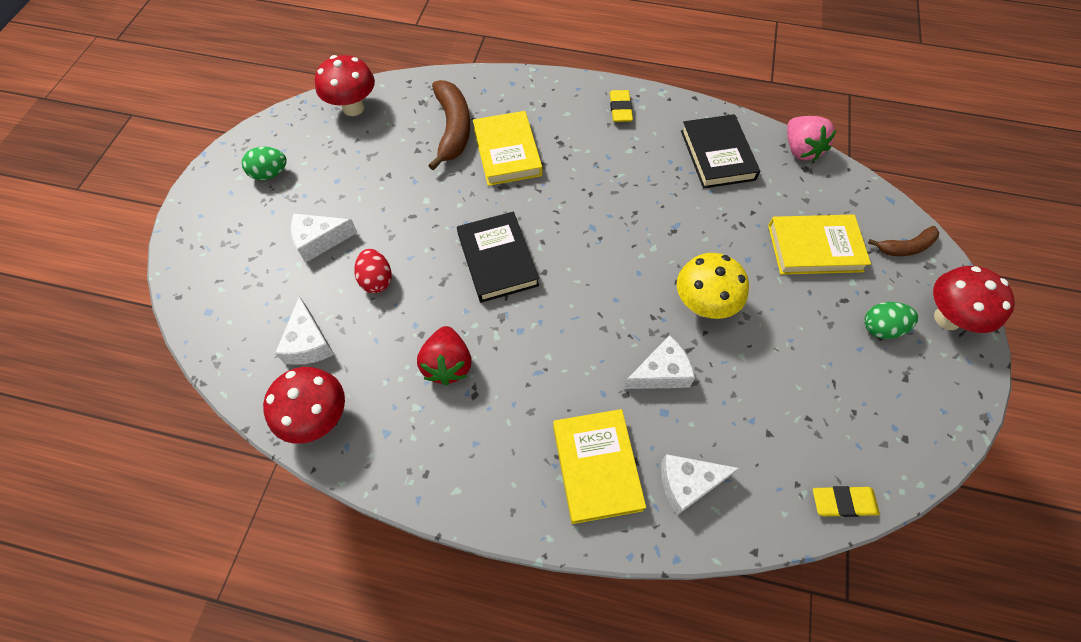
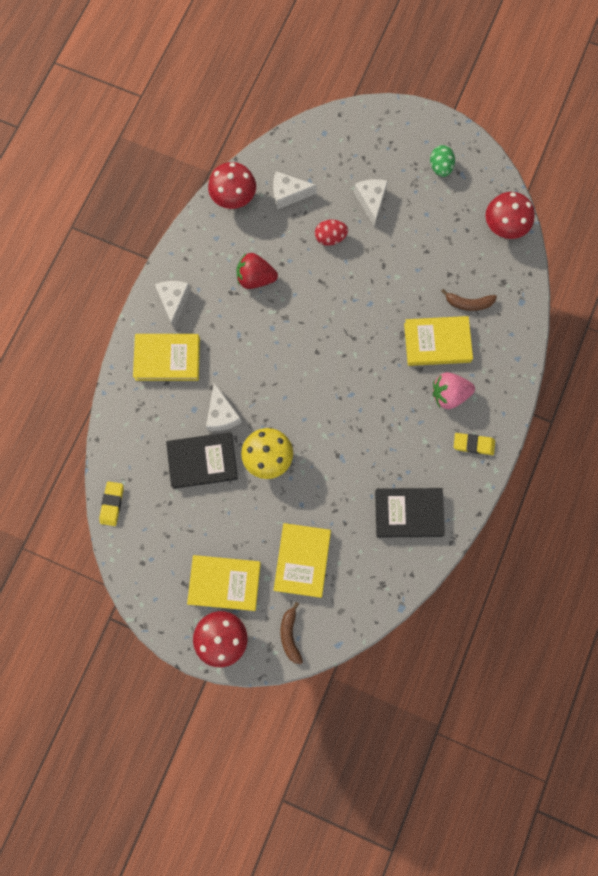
camera: 100 degrees right, 15 degrees up
brown banana [428,80,470,171] -> brown banana [441,289,497,311], size x0.58
black book [457,211,539,303] -> black book moved to [166,432,238,489]
white cheese [661,454,740,515] -> white cheese moved to [155,281,191,328]
pink strawberry [787,116,836,161] -> pink strawberry moved to [433,372,475,409]
green egg [864,302,918,339] -> yellow book [187,555,261,611]

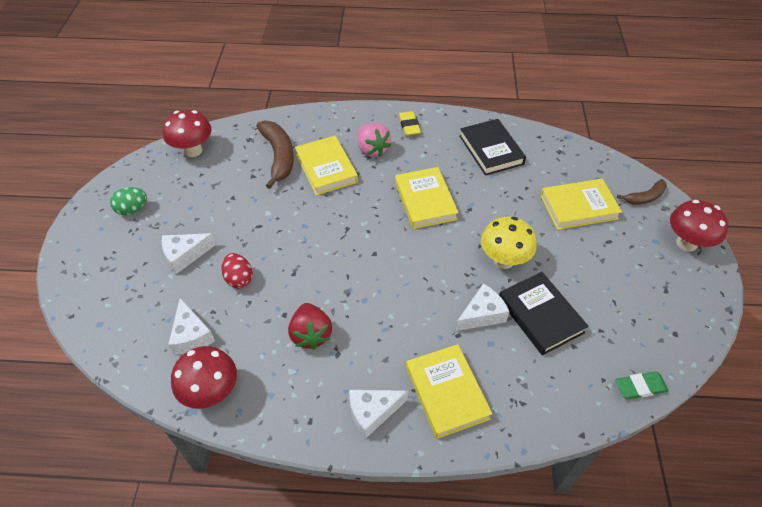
camera: 110 degrees left, 25 degrees down
yellow eraser [99,481,124,526] -> green eraser [615,371,669,399]
yellow book [187,555,261,611] -> yellow book moved to [395,167,459,229]
brown banana [441,289,497,311] -> brown banana [257,121,294,189], size x1.73

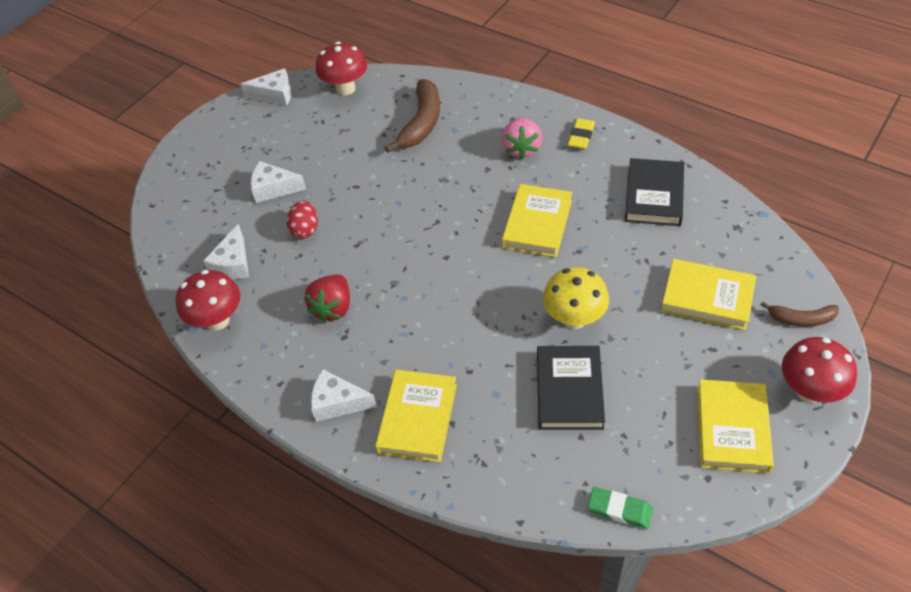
camera: 35 degrees right, 0 degrees up
green egg [110,187,147,215] -> none
yellow book [295,136,358,195] -> yellow book moved to [697,379,774,473]
white cheese [455,283,510,331] -> white cheese moved to [241,68,291,106]

